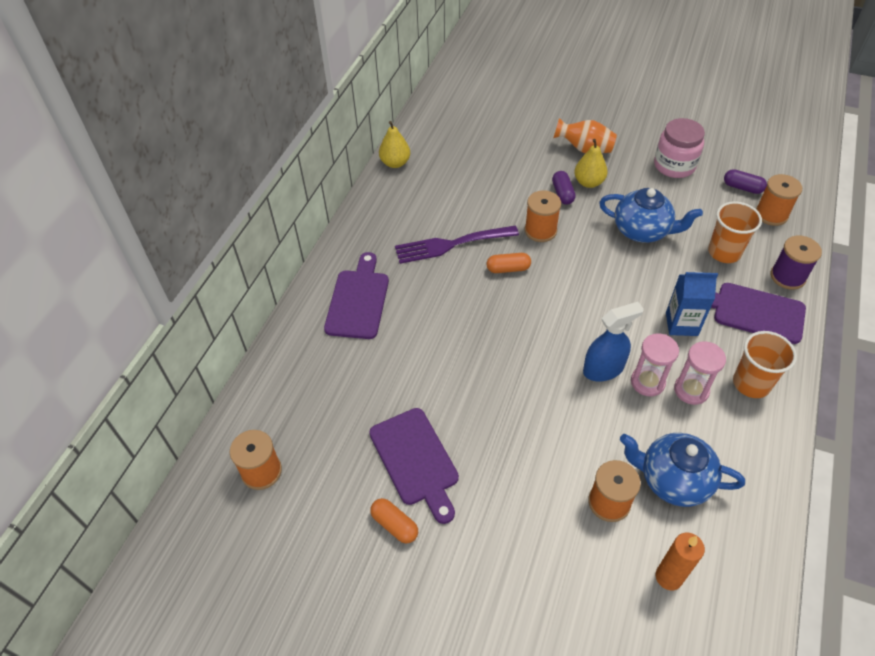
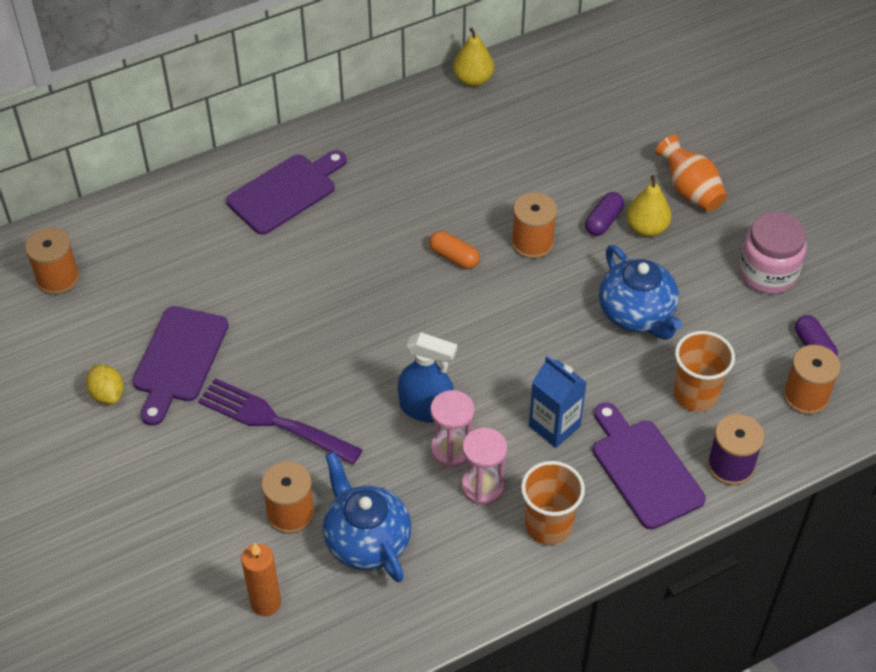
camera: 40 degrees right, 0 degrees up
orange capsule [370,498,418,543] -> yellow lemon [86,365,124,404]
purple fork [395,225,519,264] -> purple fork moved to [198,378,363,465]

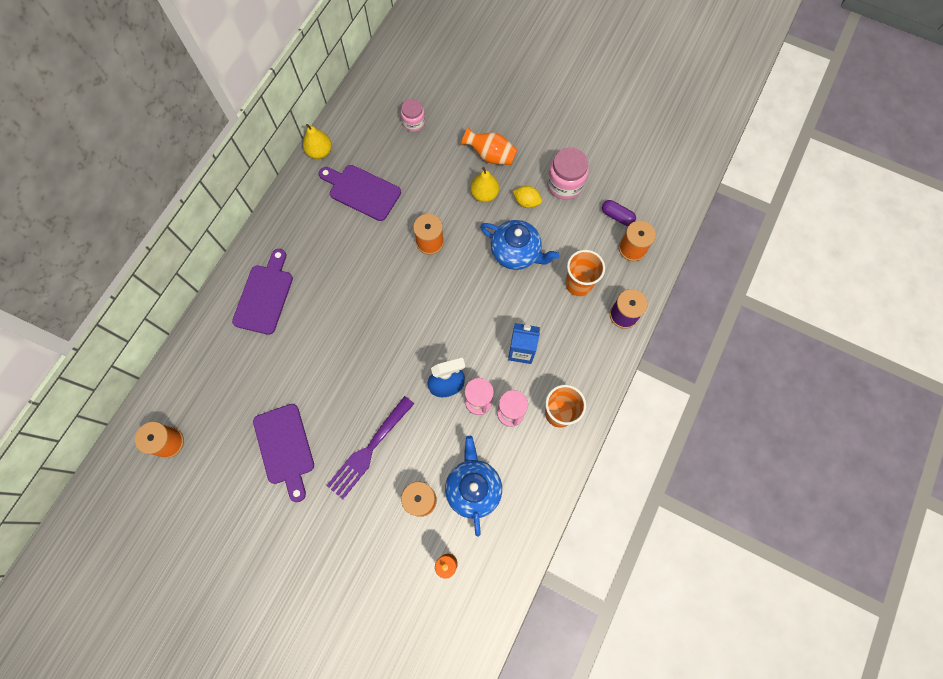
camera: 35 degrees left, 20 degrees up
yellow lemon [86,365,124,404] -> yellow lemon moved to [513,186,542,208]
purple fork [198,378,363,465] -> purple fork turned 45 degrees counterclockwise [326,396,414,499]
blue teapot [323,452,411,582] -> blue teapot turned 60 degrees clockwise [445,436,502,537]
orange capsule [429,231,480,269] -> none
purple capsule [585,192,624,236] -> none
purple cutting board [593,402,706,530] -> purple cutting board moved to [319,165,401,221]
none -> pink jar [401,99,425,132]

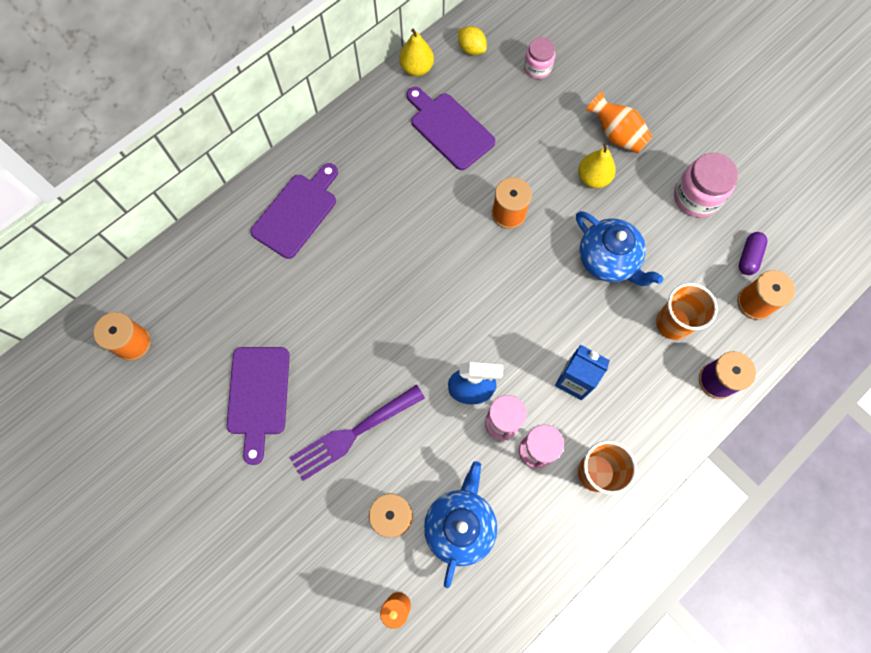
camera: 20 degrees right, 0 degrees up
yellow lemon [513,186,542,208] -> yellow lemon moved to [458,26,487,55]
purple capsule [602,200,636,226] -> purple capsule turned 60 degrees clockwise [739,232,768,275]

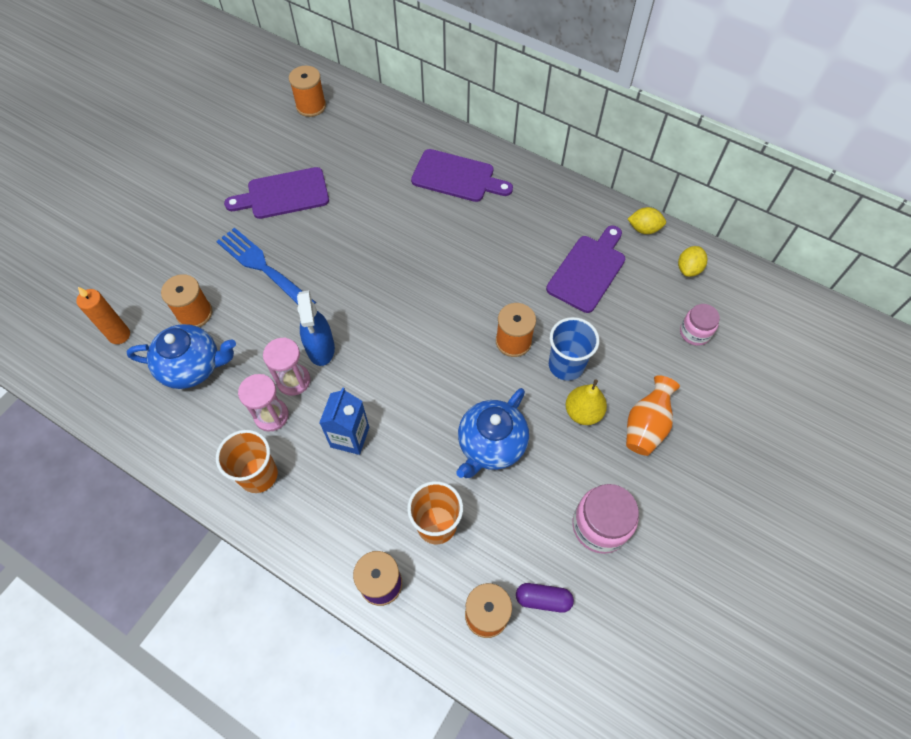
camera: 75 degrees right, 10 degrees down
purple fork [290,385,425,481] -> blue fork [216,228,316,305]
yellow pear [400,28,434,76] -> yellow lemon [628,207,666,234]
none -> blue cup [549,317,600,381]

